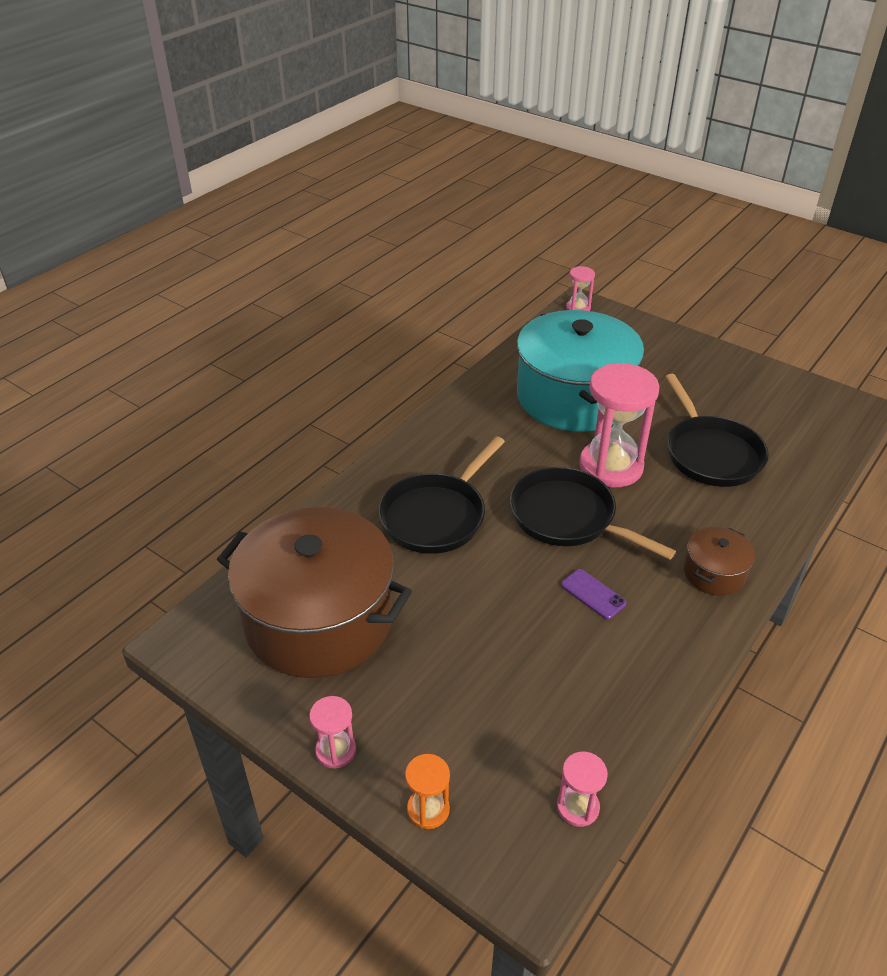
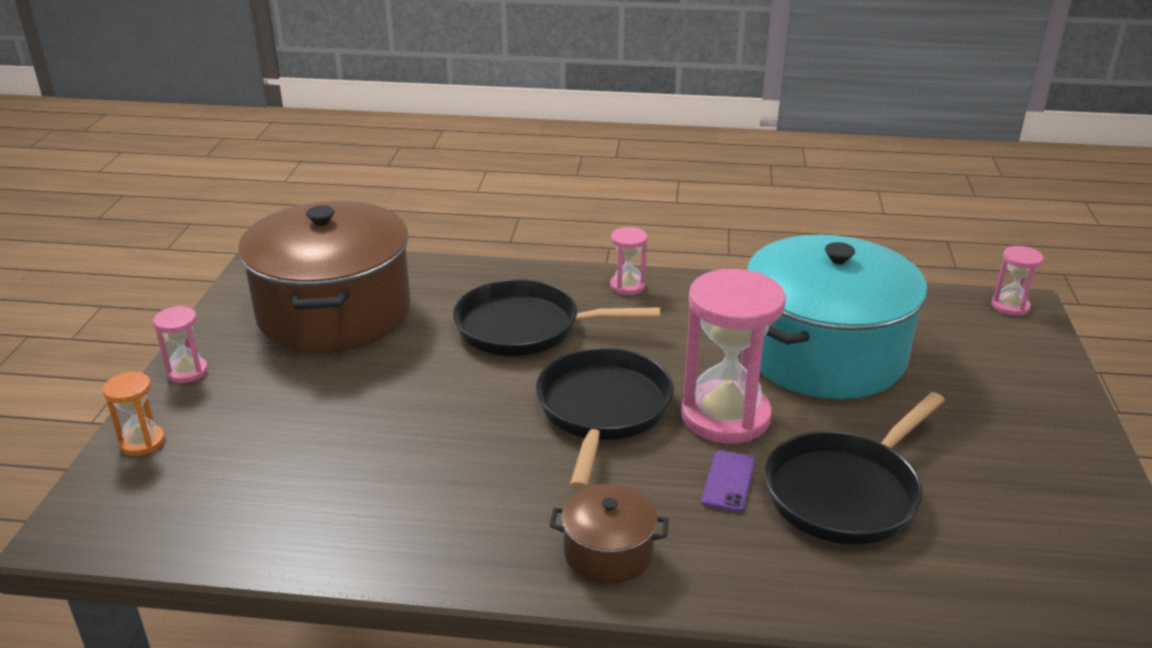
camera: 60 degrees right, 10 degrees down
pink hourglass [557,752,608,827] -> pink hourglass moved to [610,227,648,295]
purple phone [561,569,627,619] -> purple phone moved to [701,450,755,513]

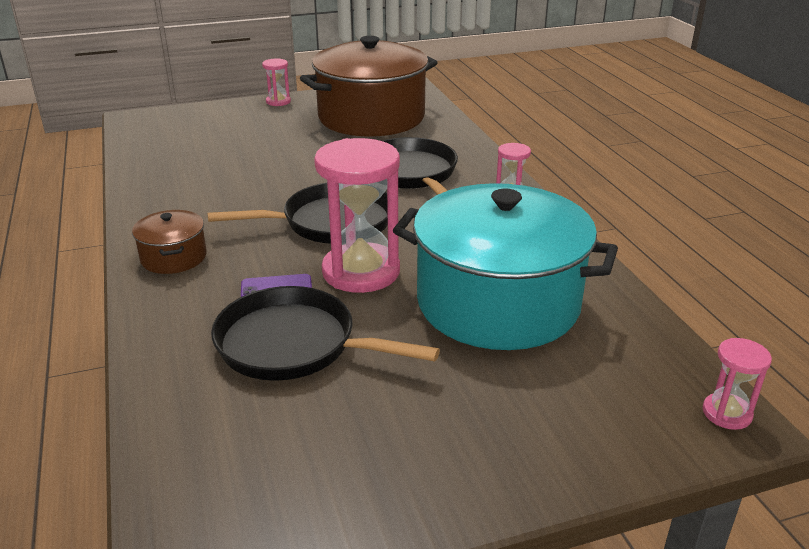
camera: 65 degrees right, 0 degrees up
orange hourglass [102,372,165,456] -> none

